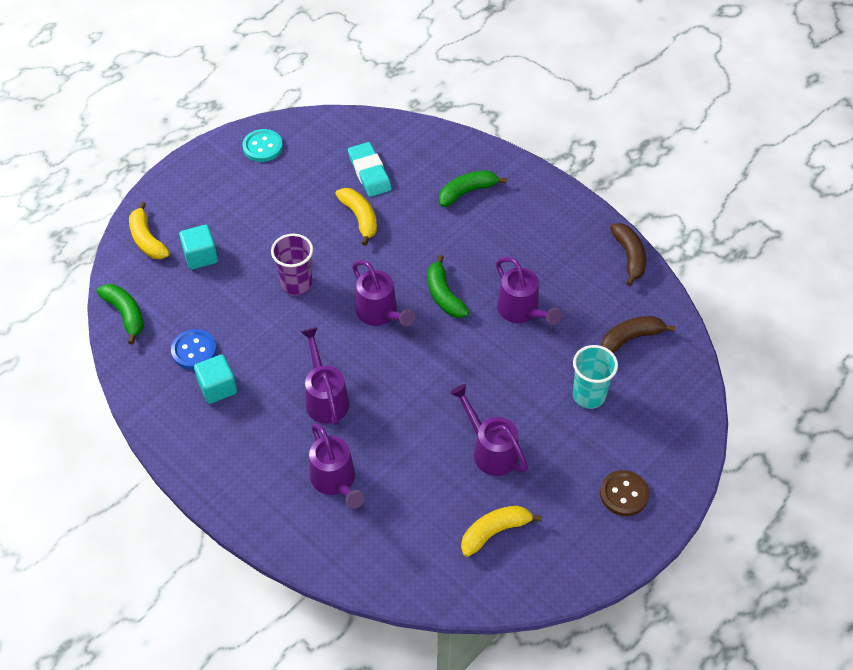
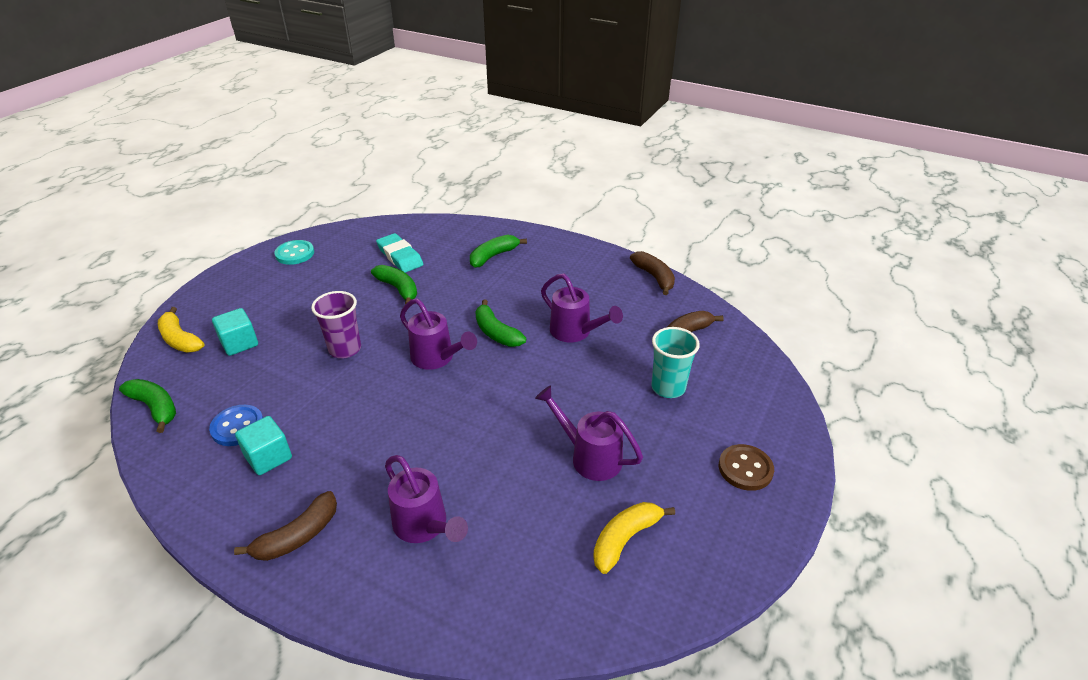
camera: 15 degrees left, 15 degrees down
purple watering can [301,327,349,425] -> none
yellow banana [335,188,377,246] -> green banana [371,265,417,304]
none -> brown banana [234,491,337,561]

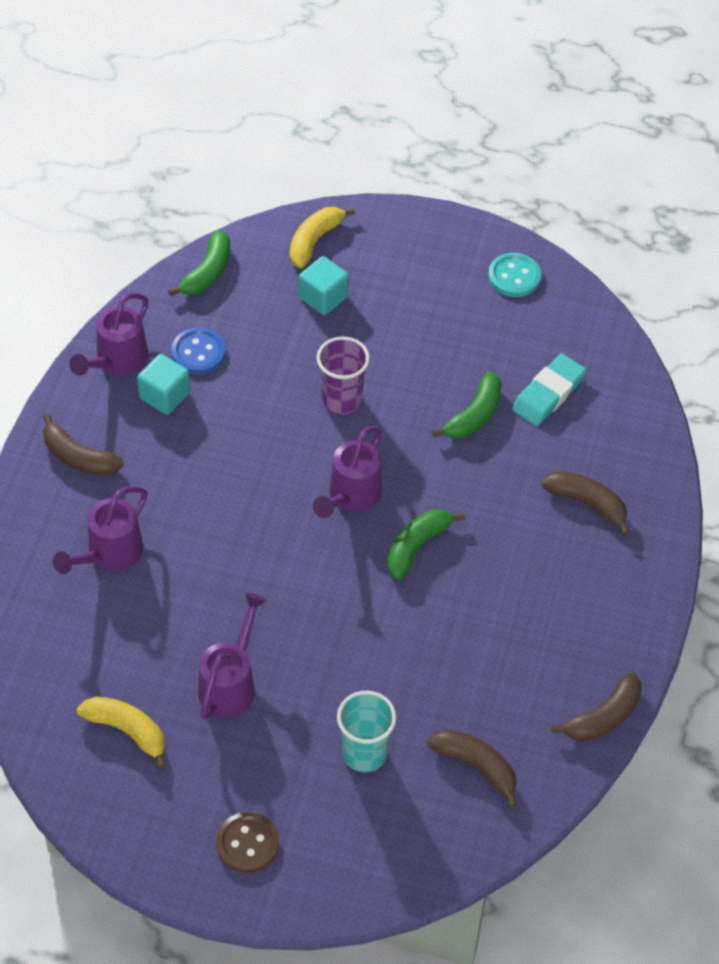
camera: 75 degrees right, 15 degrees up
green banana [470,235,527,268] -> brown banana [541,471,630,535]
purple watering can [541,273,623,343] -> purple watering can moved to [69,293,148,376]

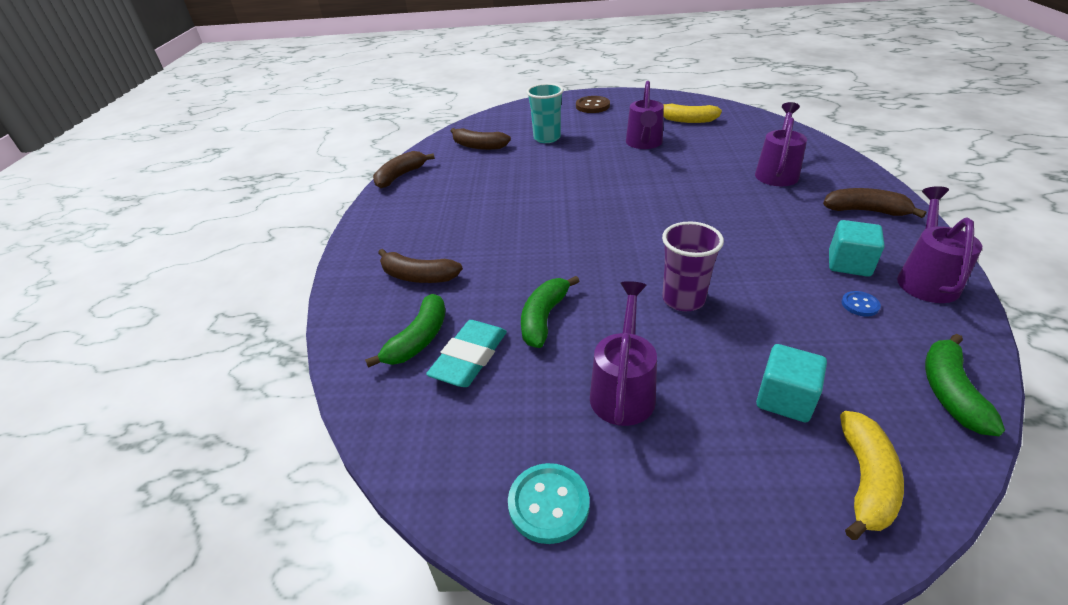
camera: 170 degrees right, 15 degrees down
blue button [171,328,226,374] -> blue button [842,291,881,316], size x0.56
purple watering can [313,426,382,518] -> purple watering can moved to [590,281,657,426]
green banana [387,509,465,580] -> green banana moved to [365,294,446,368]

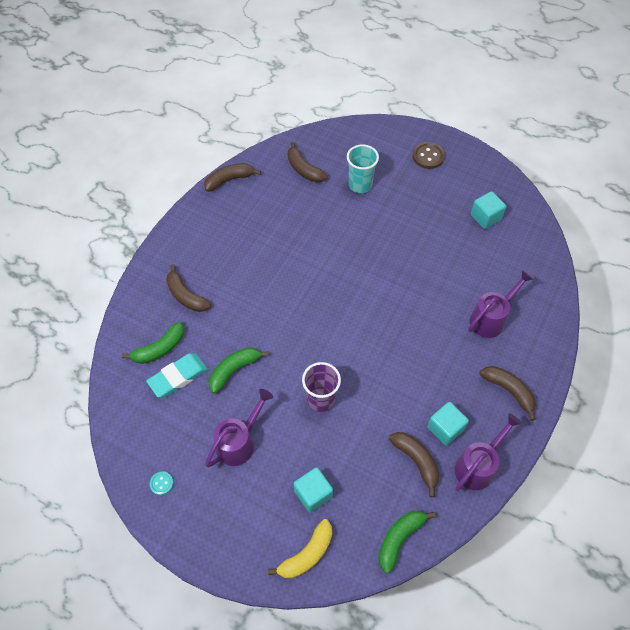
camera: 25 degrees right, 20 degrees up
turquoise button [508,463,590,544] -> turquoise button [150,471,173,495], size x0.56
purple watering can [626,81,664,149] -> none
yellow banana [663,103,722,123] -> turquoise cube [471,191,506,229]
blue button [842,291,881,316] -> brown banana [389,432,440,497]

